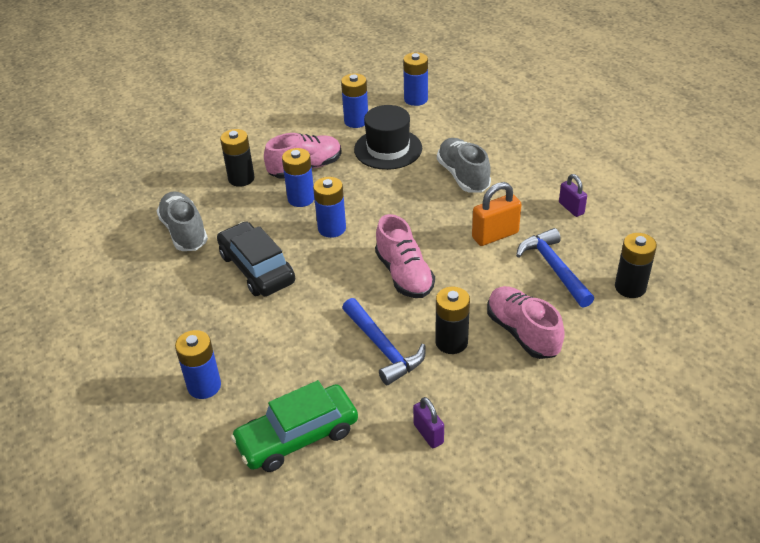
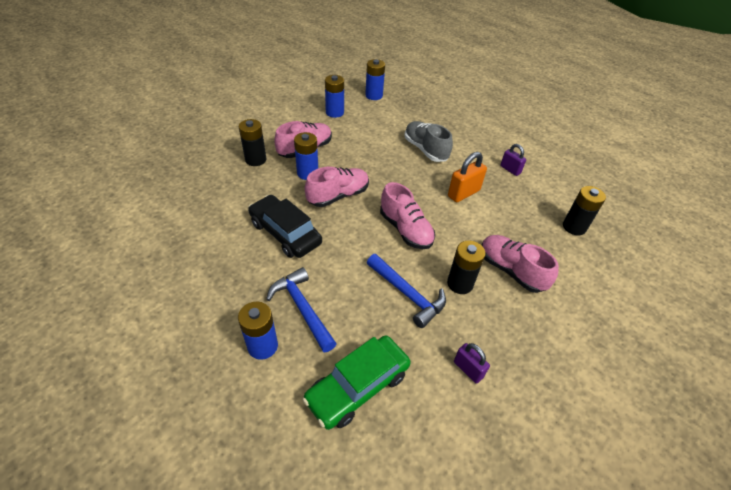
camera: 15 degrees left, 5 degrees up
grey shoe [157,192,208,251] -> none
blue battery [313,177,346,238] -> pink shoe [305,167,369,207]
black hat [354,105,422,170] -> none
blue hammer [516,228,594,308] -> blue hammer moved to [266,267,337,352]

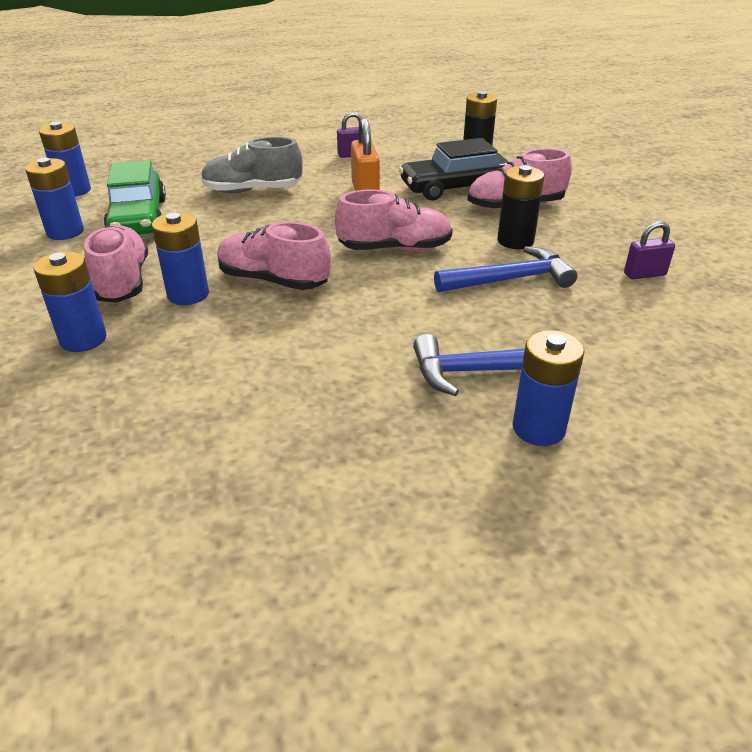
camera: 60 degrees left, 10 degrees down
black battery [239,119,266,166] -> blue battery [34,251,107,352]
black car [248,195,322,258] -> black car moved to [399,138,509,200]
green car [303,336,411,430] -> green car moved to [104,160,166,234]
pink shoe [305,167,369,207] -> pink shoe turned 60 degrees counterclockwise [218,222,331,290]

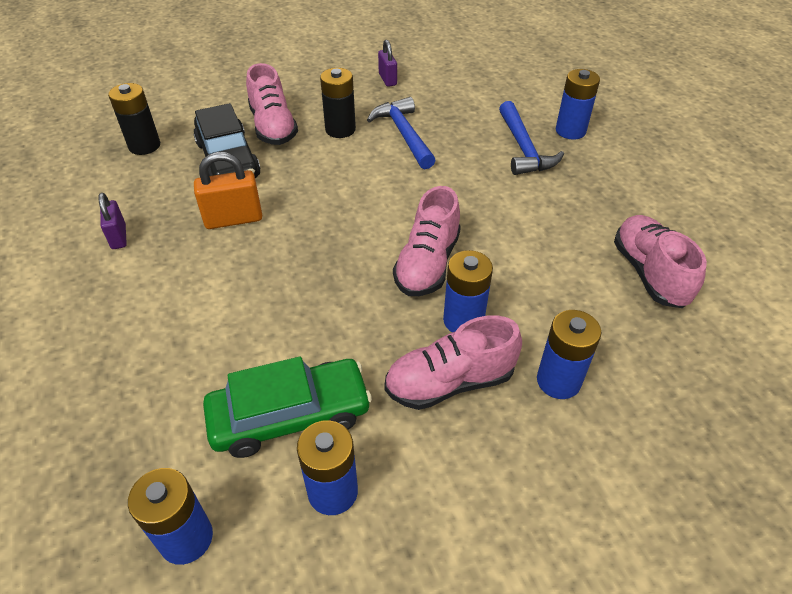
camera: 95 degrees left, 10 degrees up
grey shoe [201,137,303,193] -> none
pink shoe [335,190,453,251] -> pink shoe moved to [614,215,707,308]

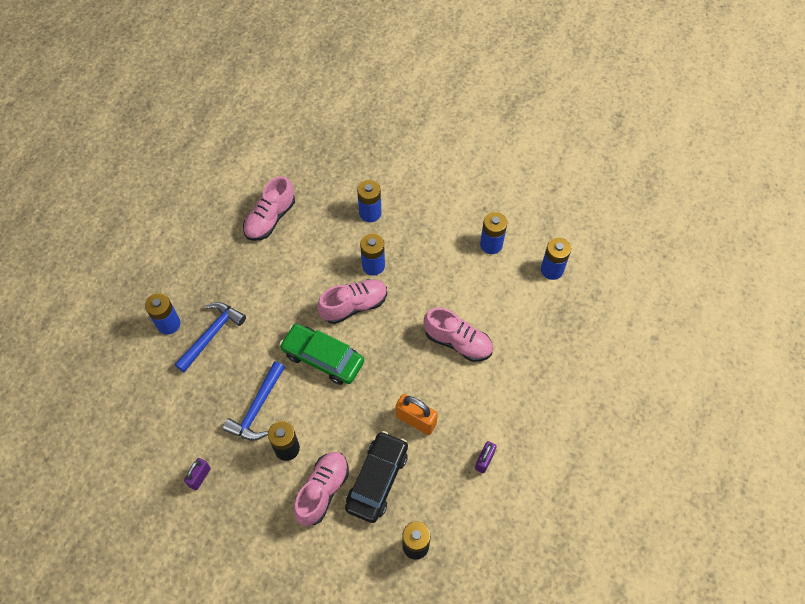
camera: 135 degrees left, 15 degrees up
green car [203,356,372,458] -> green car moved to [279,324,364,385]
pink shoe [384,315,522,410] -> pink shoe moved to [423,308,493,362]

